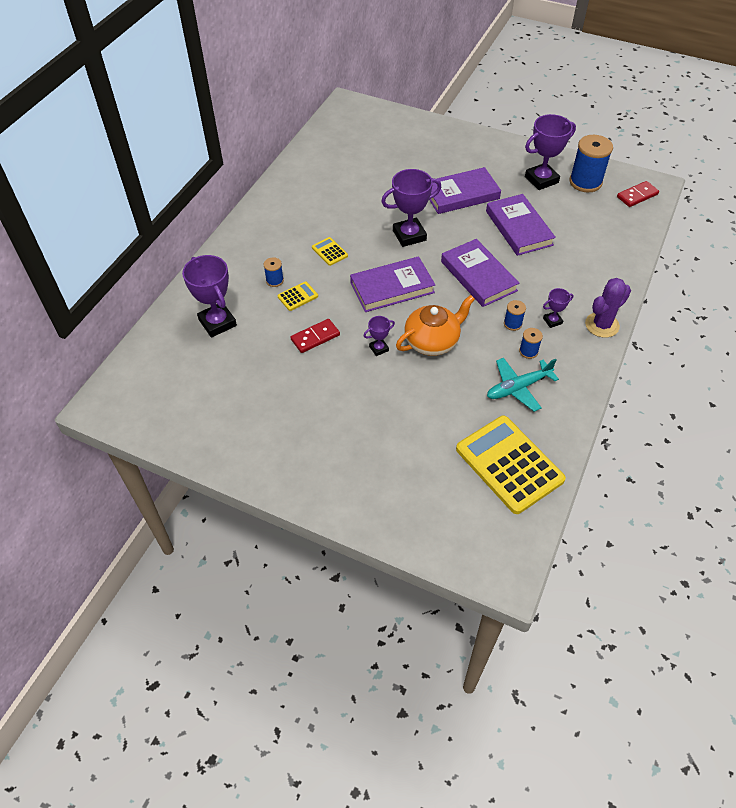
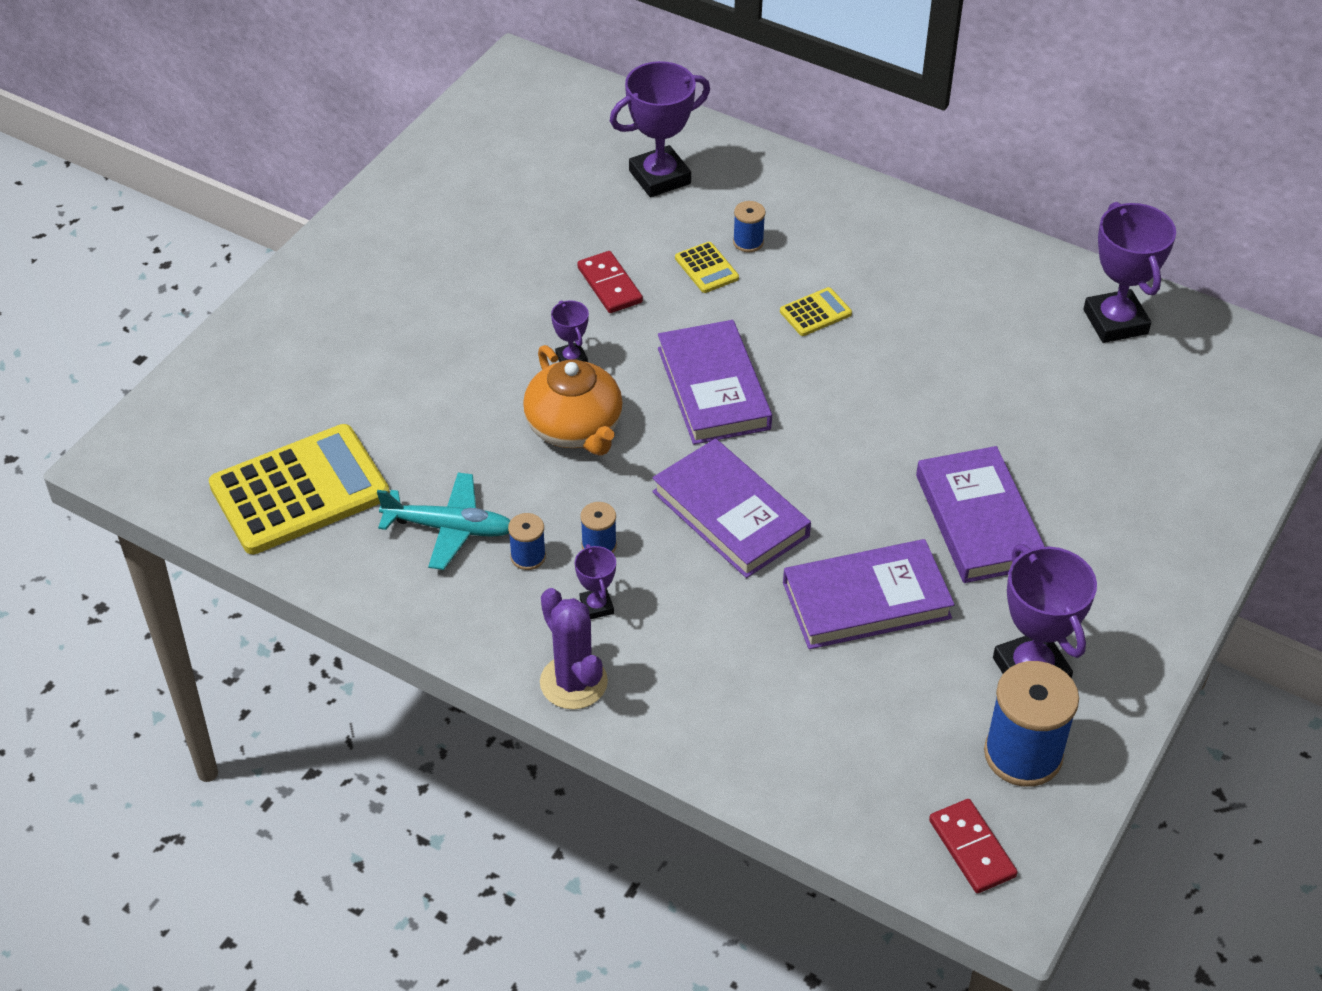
camera: 95 degrees right, 5 degrees down
purple trophy [381,169,441,247] -> purple trophy moved to [1084,202,1176,343]
purple book [441,239,519,307] -> purple book turned 75 degrees clockwise [652,438,811,578]
turquoise plane [487,358,559,412] -> turquoise plane turned 120 degrees clockwise [377,472,511,570]

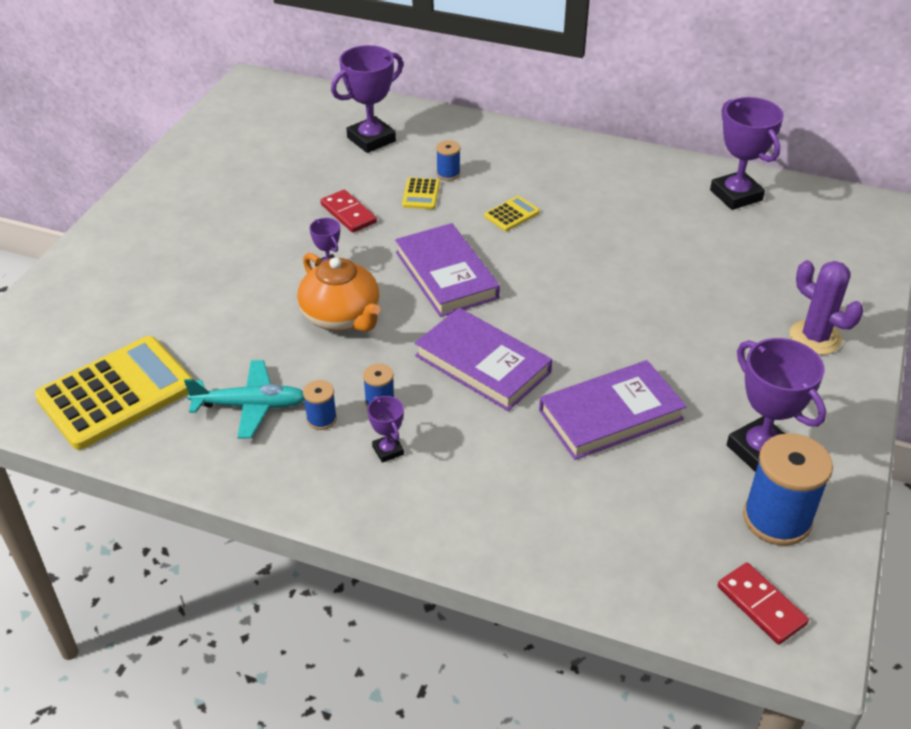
camera: 10 degrees left, 5 degrees down
purple cactus [540,588,608,710] -> purple cactus moved to [790,260,863,355]
yellow calculator [675,242,739,293] -> yellow calculator turned 45 degrees clockwise [402,177,440,209]
purple book [916,446,1045,583] -> none

